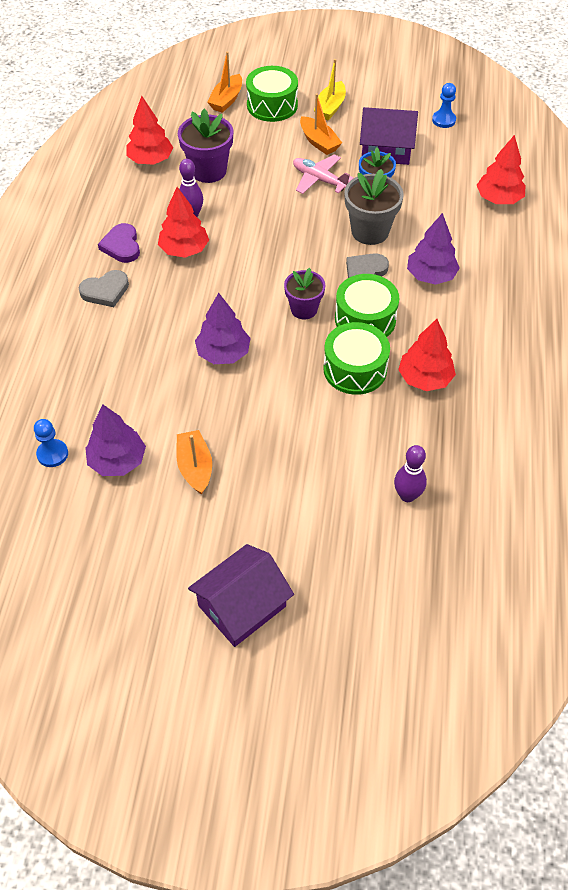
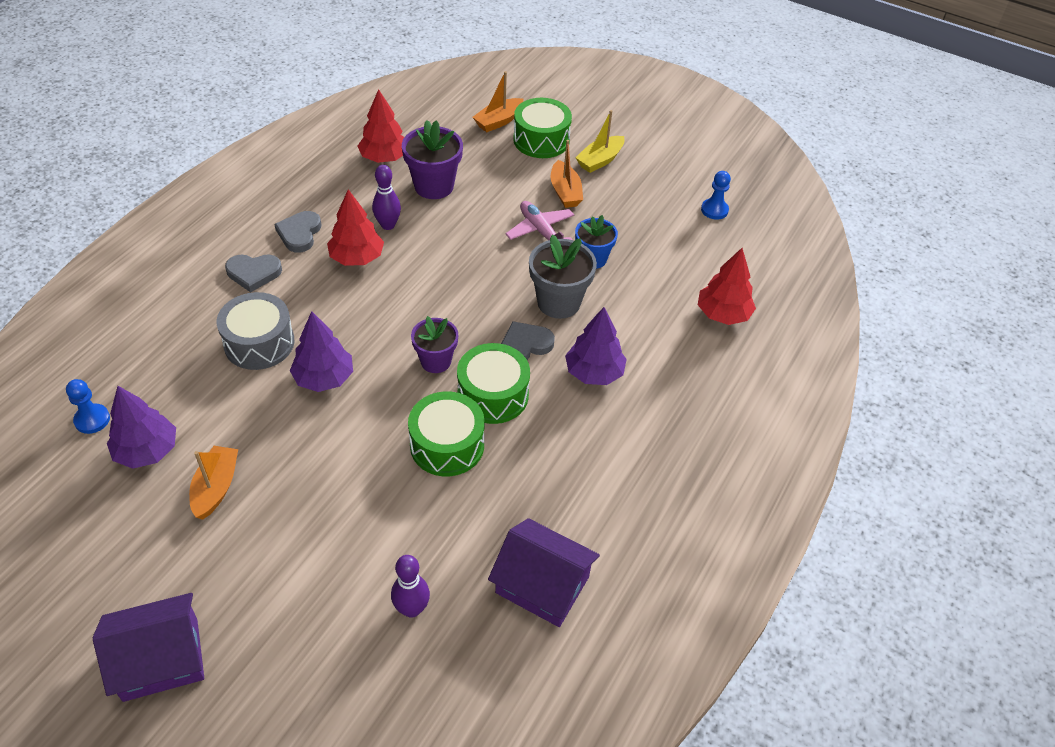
camera: 20 degrees right, 5 degrees down
purple heart [98,223,140,263] -> grey heart [274,211,321,253]
purple house [360,107,418,165] -> purple house moved to [488,518,600,627]
red tree [398,319,456,391] -> none
none -> grey drum [217,292,294,370]

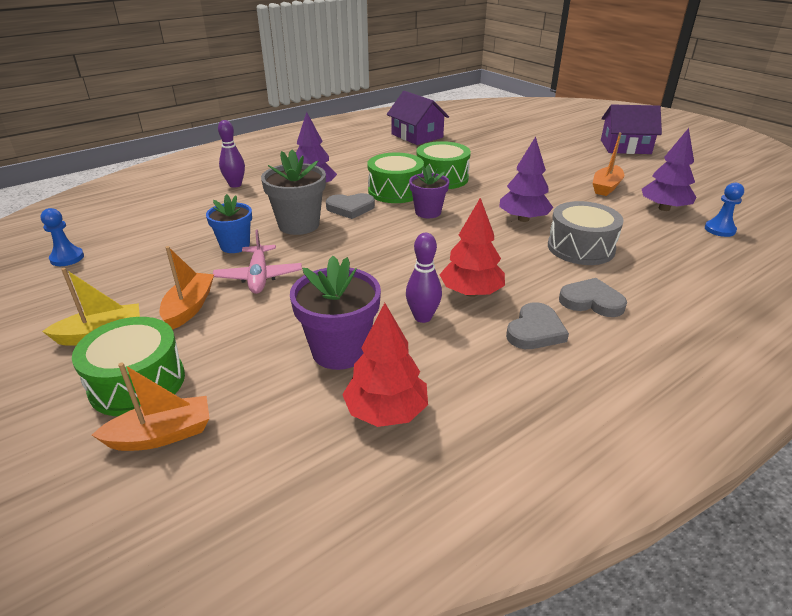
camera: 155 degrees left, 15 degrees down
purple bowling pin [391,555,430,618] -> purple bowling pin moved to [218,120,245,188]
red tree [698,248,756,325] -> none

